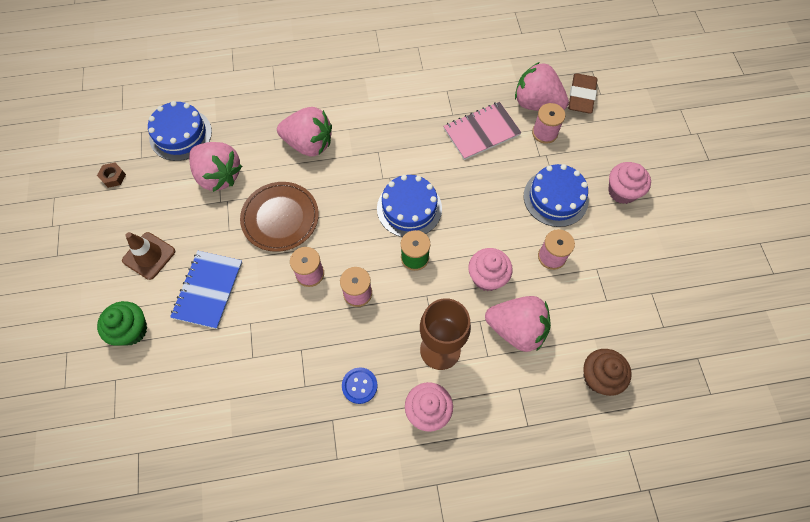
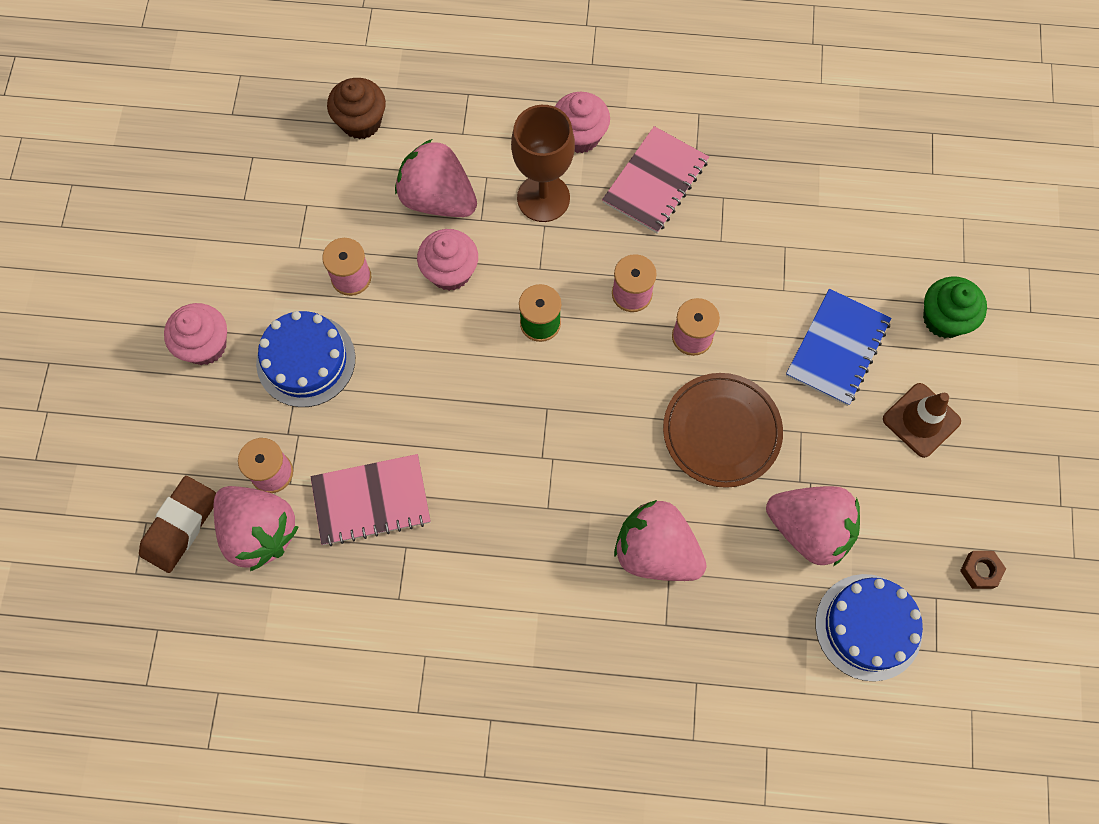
camera: 165 degrees left, 5 degrees up
pink strawberry [189,142,242,192] -> pink strawberry turned 150 degrees clockwise [766,486,860,566]
blue button [342,367,378,404] -> pink notebook [602,126,709,234]
blue cake [377,175,442,237] -> none

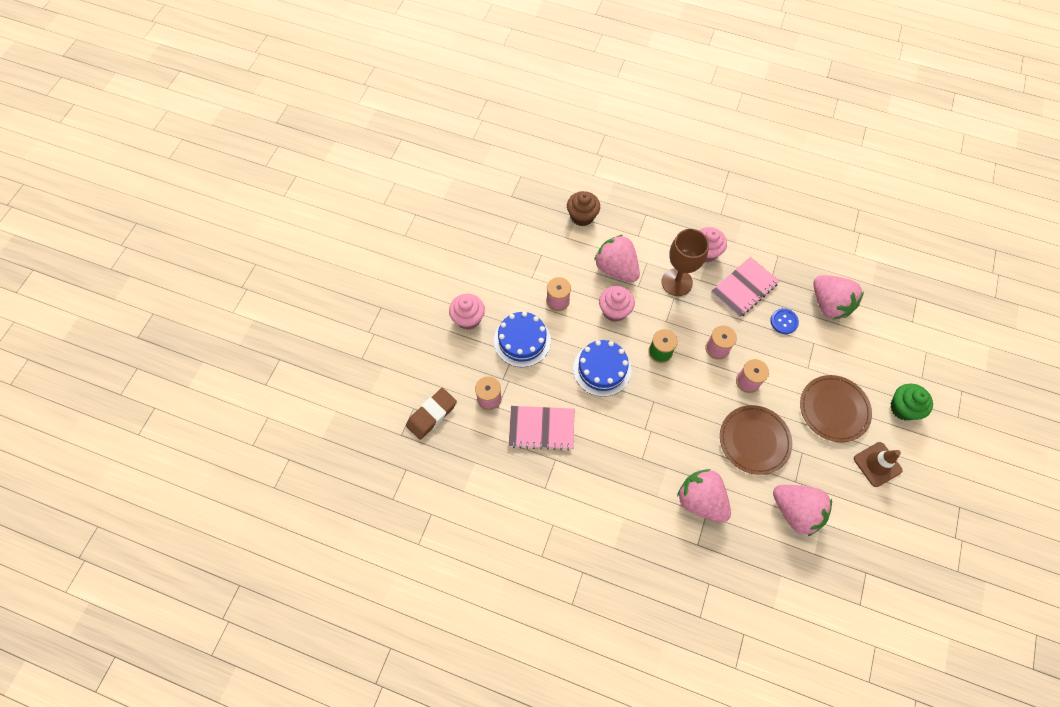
camera: 15 degrees right, 5 degrees down
pink strawberry [214,486,299,571] -> pink strawberry moved to [813,275,864,320]
blue notebook [786,289,891,406] -> brown plate [800,375,872,442]
blue cake [815,574,923,682] -> blue cake moved to [573,340,631,397]
brown nut [960,551,1006,589] -> none
none -> blue button [770,308,799,334]

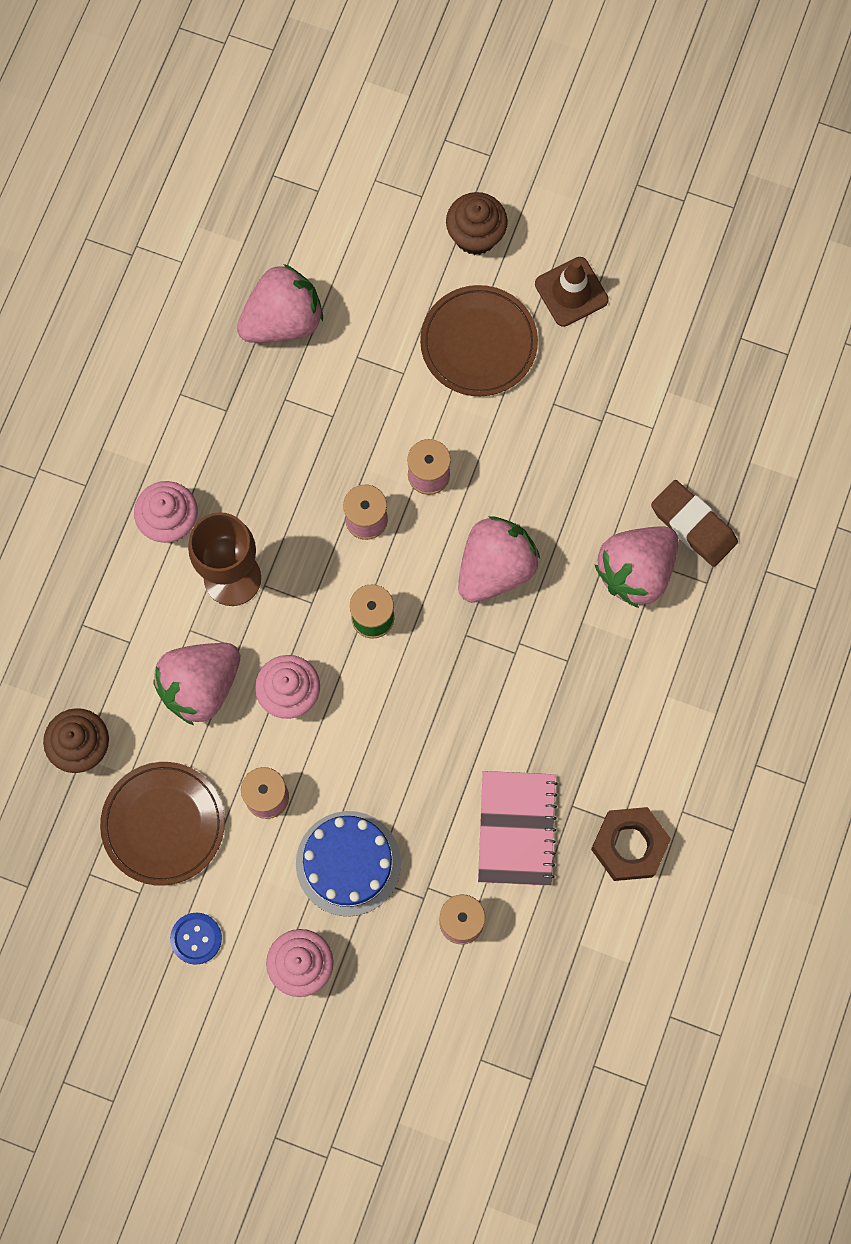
camera: 90 degrees left, 10 degrees up
brown eraser [406,388,457,440] -> brown eraser moved to [651,480,738,567]
blue cake [573,340,631,397] -> none
pink notebook [711,257,779,318] -> none
brown plate [720,405,792,475] -> brown plate moved to [100,762,225,886]
blue button [770,308,799,334] -> blue button moved to [170,913,222,965]
pink strawberry [773,485,832,536] -> pink strawberry moved to [458,517,540,603]
green cupcake [890,384,933,420] -> brown cupcake [446,192,508,255]
none -> brown nut [591,807,671,881]

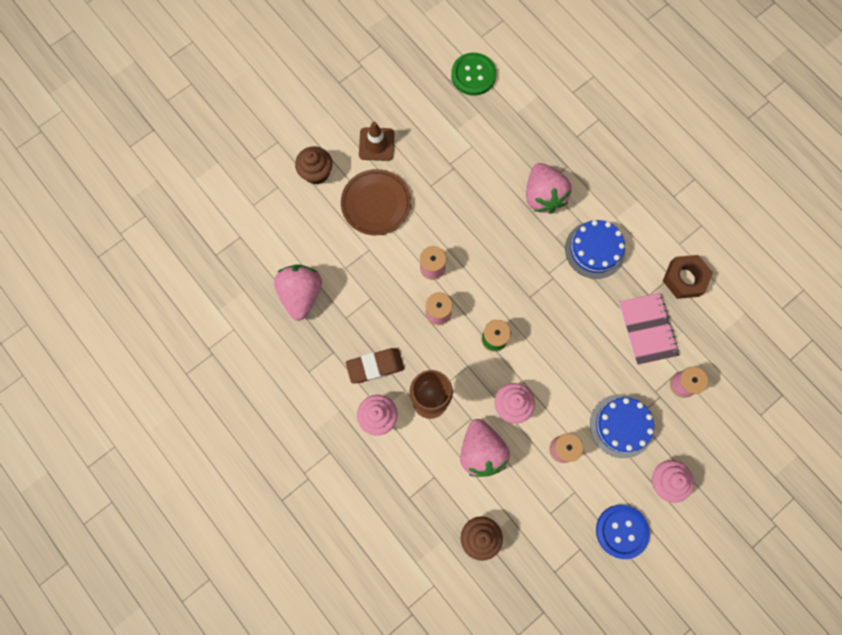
camera: 60 degrees left, 0 degrees up
brown plate [100,762,225,886] -> none
blue button [170,913,222,965] -> blue button [596,505,650,559], size x1.64
pink strawberry [458,517,540,603] -> none
pink notebook [478,771,558,886] -> pink notebook turned 45 degrees clockwise [619,293,679,365]
brown eraser [651,480,738,567] -> brown eraser moved to [346,348,404,384]
none -> green button [451,53,496,96]
none -> blue cake [565,220,625,279]

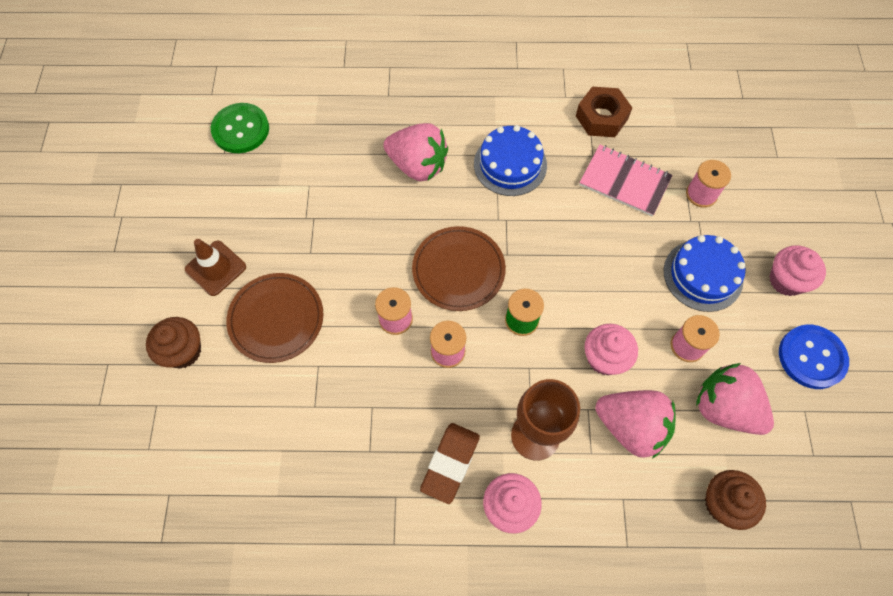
camera: 50 degrees left, 10 degrees down
pink strawberry [274,264,322,321] -> pink strawberry moved to [696,363,774,435]
none -> brown plate [412,226,506,311]

